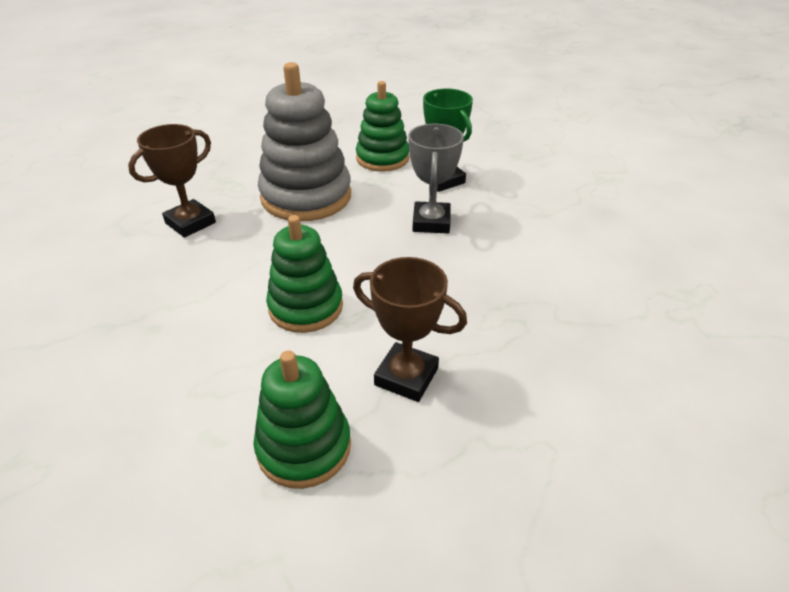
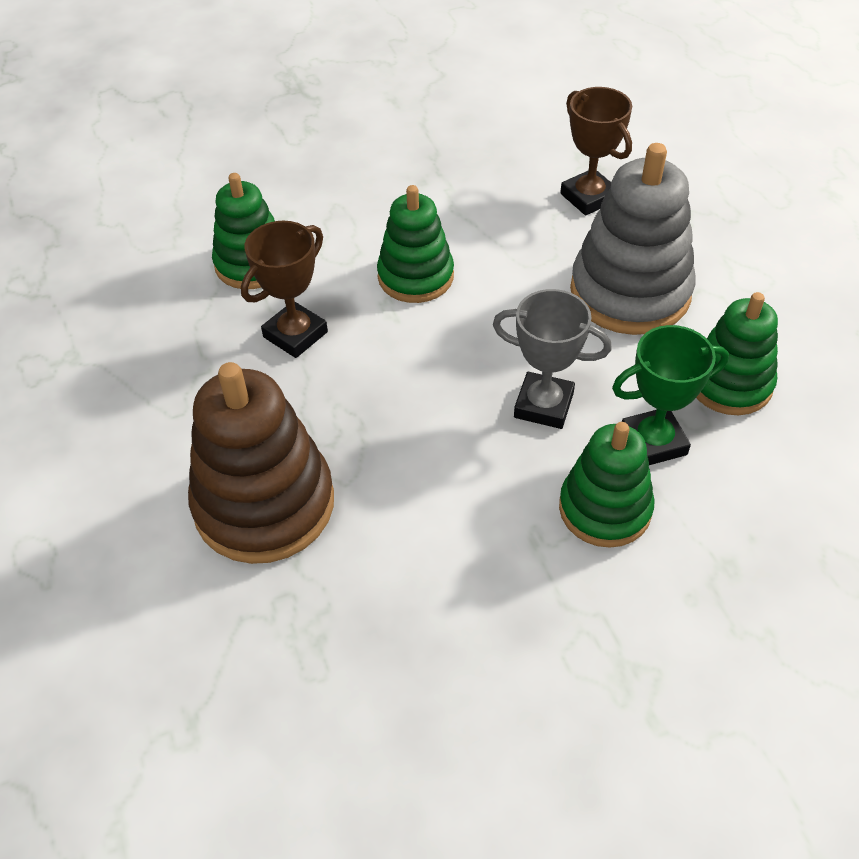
camera: 105 degrees right, 10 degrees up
none -> brown stacking toy [188,362,334,564]
none -> green stacking toy [559,422,654,548]

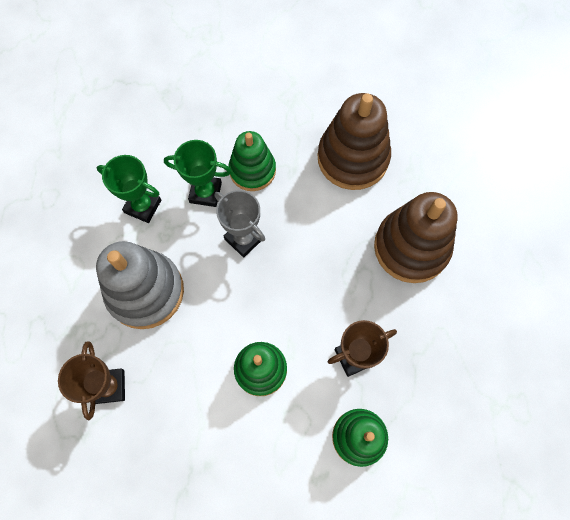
camera: 155 degrees left, 20 degrees up
green stacking toy [696,292,778,415] -> green trophy [96,155,161,223]
none -> brown stacking toy [318,93,391,190]

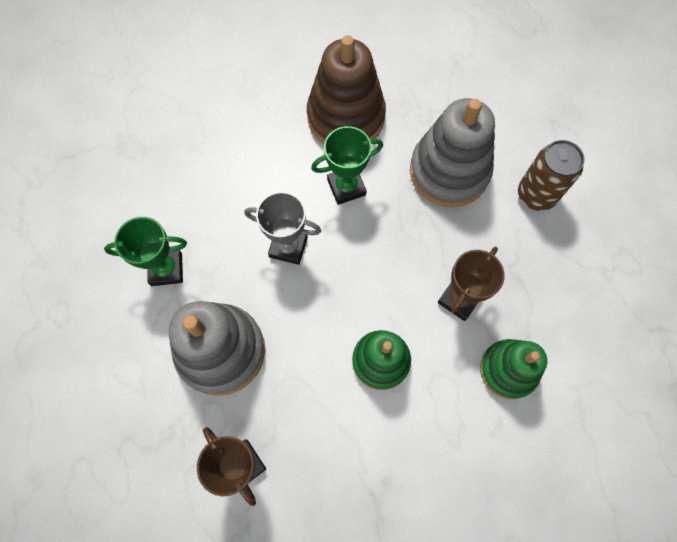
camera: 30 degrees left, 0 degrees up
green trophy [164,140,231,207] -> green trophy moved to [311,126,383,205]
green stacking toy [229,131,276,191] -> none
brown stacking toy [374,192,458,283] -> grey stacking toy [410,98,495,207]
none -> brown can [518,140,585,211]

